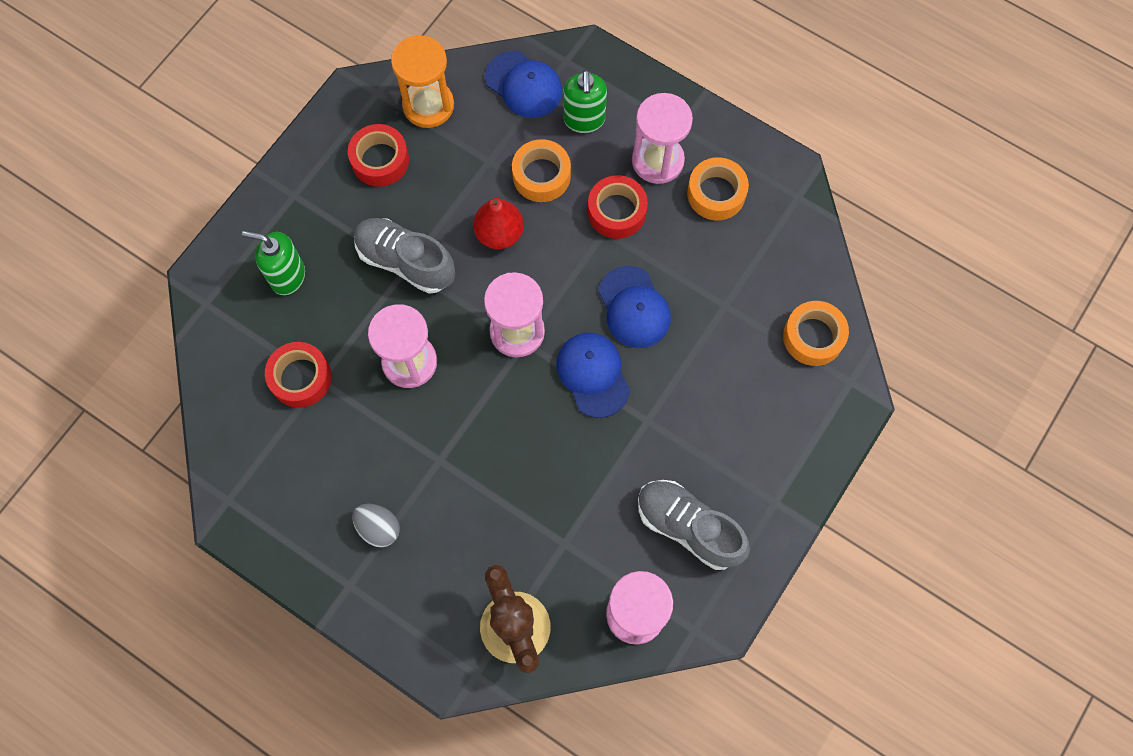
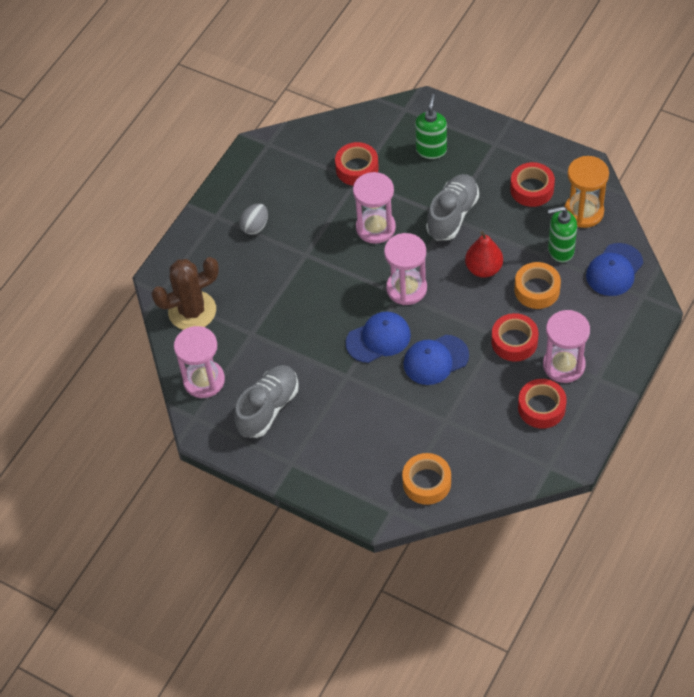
camera: 90 degrees right, 15 degrees down
green soap dispenser [563,70,607,133] -> green soap dispenser moved to [548,206,577,262]
orange tape [687,157,749,220] -> red tape [518,379,567,429]

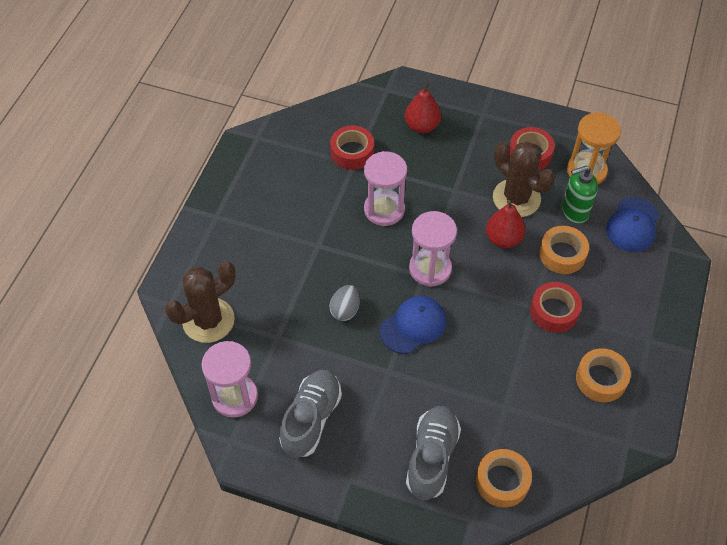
camera: 15 degrees left, 0 degrees up
grey egg [239,203,268,235] -> grey egg moved to [329,285,360,321]
blue cap [403,335,469,385] -> none
green soap dispenser [415,94,447,159] -> red pear [405,82,441,133]
grey shoe [426,174,479,241] -> grey shoe moved to [406,406,461,500]
red tape [518,379,567,429] -> orange tape [576,348,631,402]
pink hourglass [543,310,590,383] -> none
none -> brown cactus [493,141,555,217]

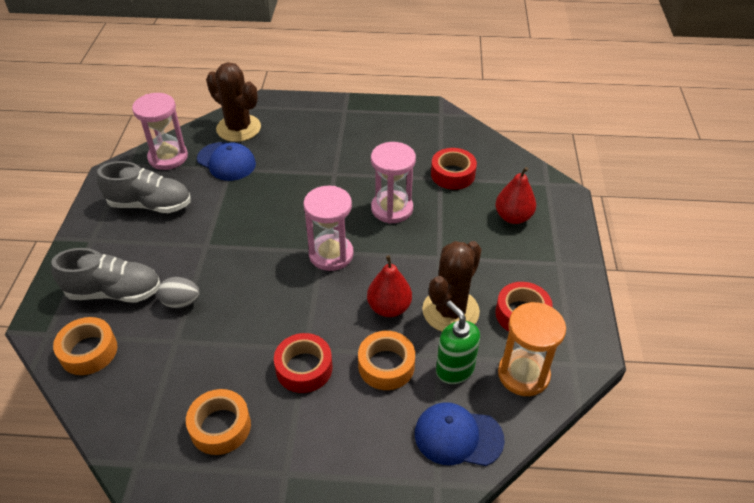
camera: 75 degrees right, 10 degrees down
grey egg [329,285,360,321] -> grey egg moved to [157,277,200,308]
blue cap [380,296,446,354] -> blue cap moved to [197,142,256,181]

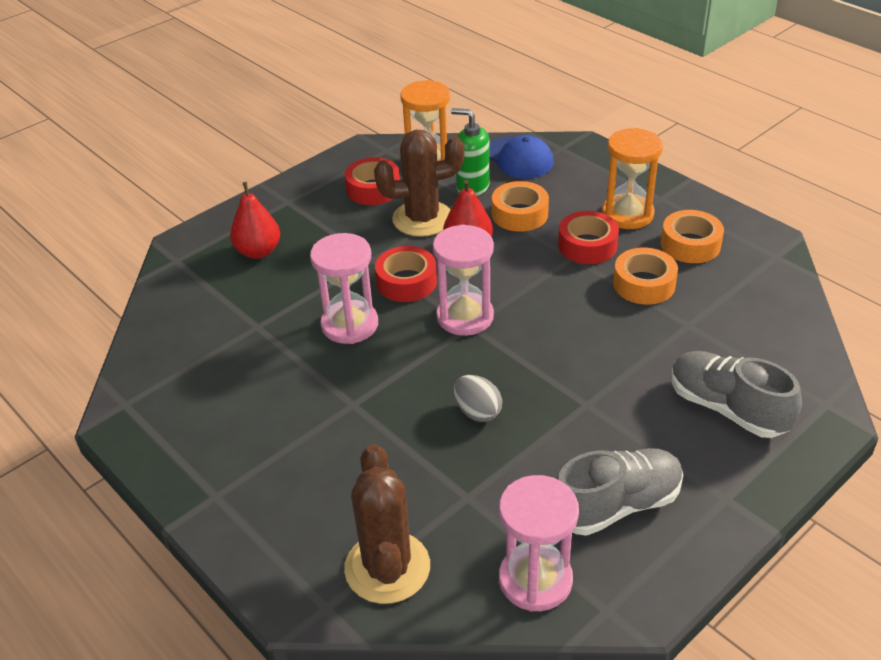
camera: 135 degrees left, 5 degrees down
orange tape [53,317,117,375] -> orange tape moved to [613,248,678,305]
grey shoe [97,161,191,213] -> grey shoe turned 105 degrees clockwise [556,448,683,536]
grey egg [157,277,200,308] -> grey egg moved to [454,375,502,422]
blue cap [197,142,256,181] -> none
red tape [431,148,477,190] -> red tape moved to [375,246,437,302]
green soap dispenser [436,301,480,384] -> green soap dispenser turned 105 degrees clockwise [451,108,490,196]
none -> orange hourglass [602,128,663,229]

